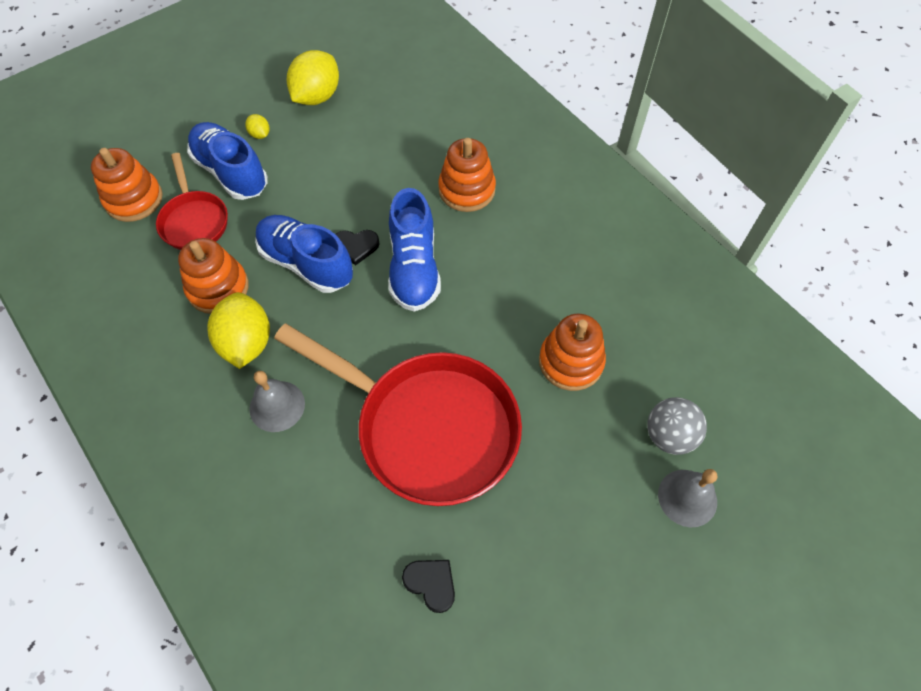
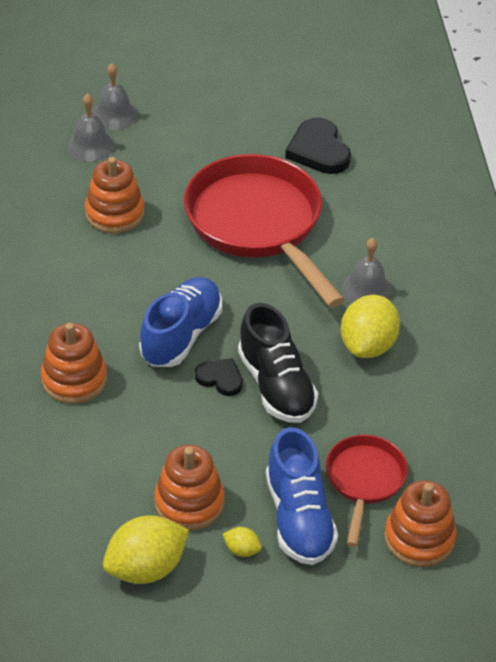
camera: 150 degrees left, 15 degrees down
orange stacking toy [178,238,249,314] -> orange stacking toy moved to [154,445,224,531]
yellow lemon [245,114,270,139] -> yellow lemon turned 60 degrees counterclockwise [223,527,262,557]
blue shoe [255,215,353,293] -> black shoe [238,303,318,423]
black heart [402,560,455,613] -> black heart [285,118,351,174], size x1.69
grey ball [647,397,707,455] -> grey bell [67,94,114,161]

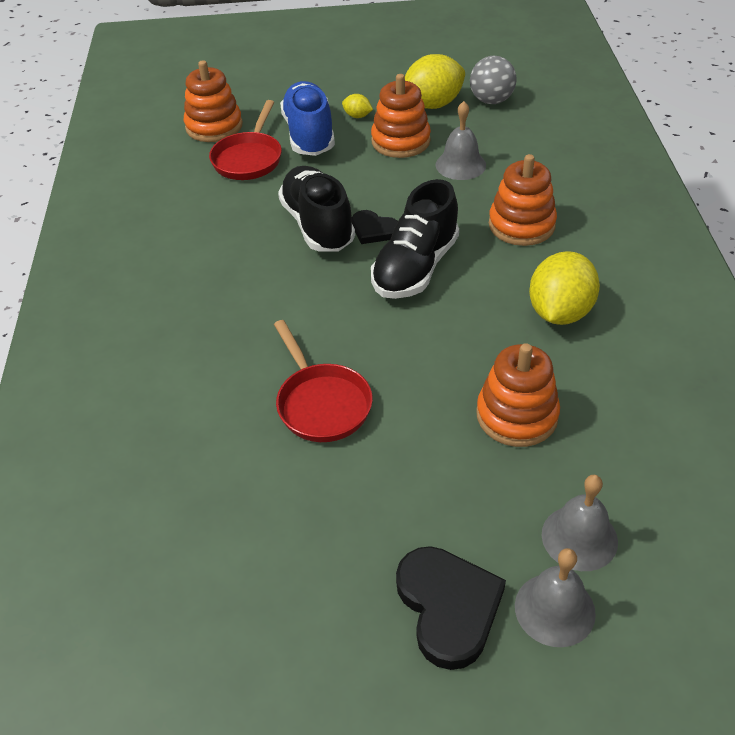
camera: 175 degrees left, 0 degrees up
blue shoe [139,277,222,367] -> black shoe [371,179,459,299]
red pan [184,154,345,307] -> red pan [274,320,373,442], size x0.52
black heart [285,118,351,174] -> black heart moved to [396,546,506,670]
yellow lemon [341,295,400,358] -> yellow lemon moved to [529,251,600,325]
grey bell [342,238,392,304] -> grey bell moved to [436,101,486,180]
none -> grey ball [470,56,516,104]

